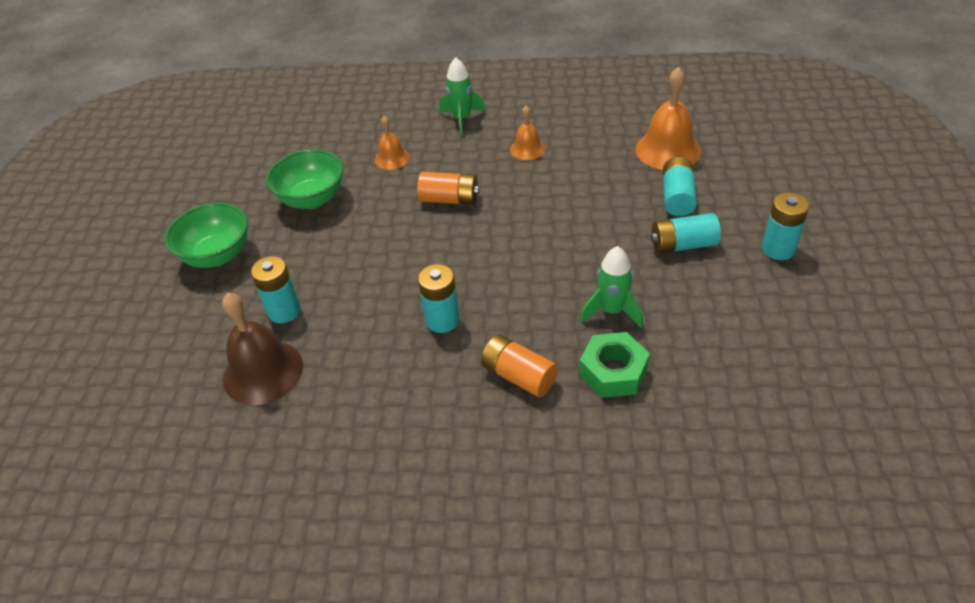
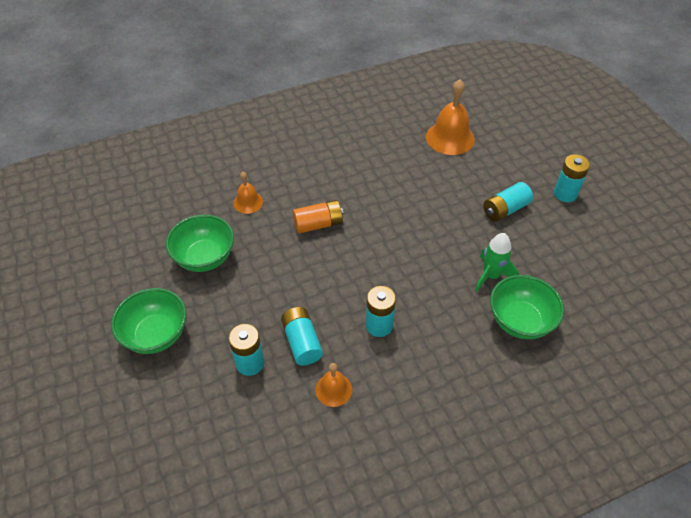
camera: 30 degrees left, 5 degrees up
brown bell [222,293,303,405] -> none
green rocket [439,57,486,136] -> none
orange battery [481,334,558,397] -> none
orange bell [510,106,545,160] -> orange bell moved to [315,363,352,407]
green nut [579,332,650,398] -> green bowl [490,275,564,339]
turquoise battery [663,157,697,216] -> turquoise battery moved to [281,307,323,365]

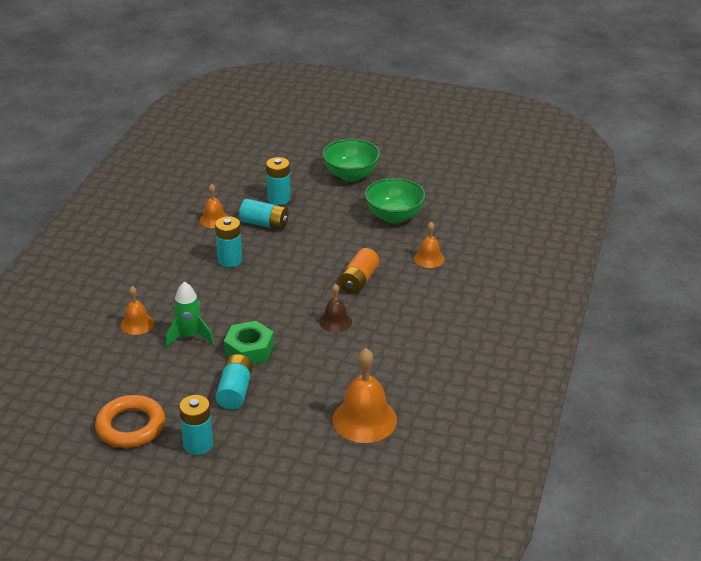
camera: 130 degrees right, 15 degrees down
green bowl [490,275,564,339] -> orange bell [121,286,154,335]
none -> orange ring [95,395,165,448]
none -> green nut [224,321,274,364]
none -> brown bell [319,283,352,332]

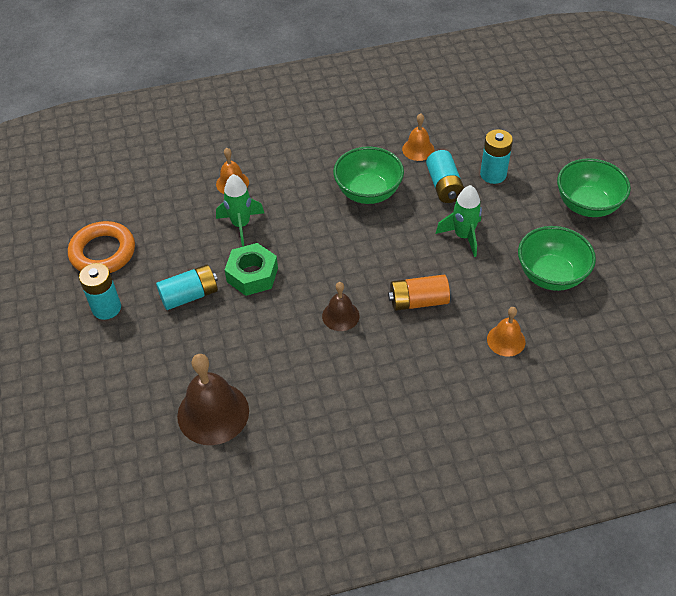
camera: 60 degrees right, 15 degrees up
turquoise battery [215,216,242,267] -> green bowl [333,146,404,204]
orange bell [332,348,397,443] -> brown bell [177,354,249,445]
none -> green rocket [436,185,482,257]

